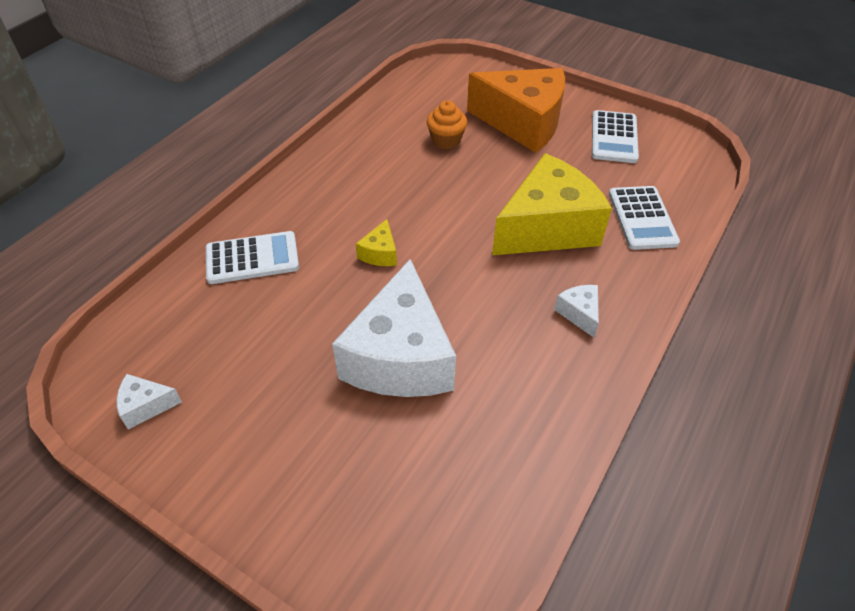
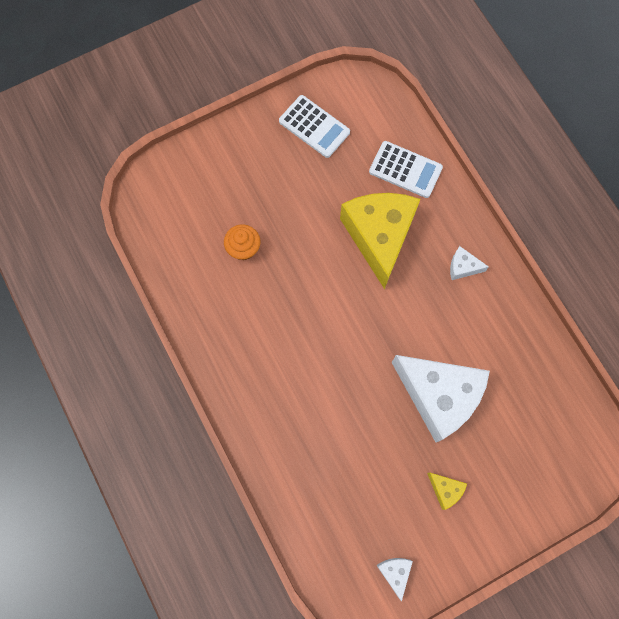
camera: 60 degrees left, 25 degrees up
white cheese [116,374,182,429] -> white cheese turned 150 degrees clockwise [376,558,413,601]
white calculator [206,231,299,284] -> none
yellow cheese [356,219,397,266] -> yellow cheese moved to [427,473,467,510]
orange cheese [467,68,565,153] -> none

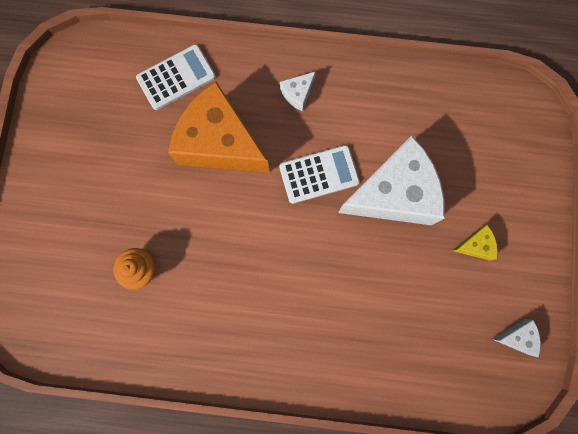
camera: 55 degrees left, 5 degrees up
white calculator [279,95,350,158] -> white calculator moved to [279,145,360,204]
yellow cheese [340,193,420,289] -> orange cheese [168,81,270,173]
white cheese [376,558,413,601] -> white cheese turned 150 degrees clockwise [492,319,541,357]

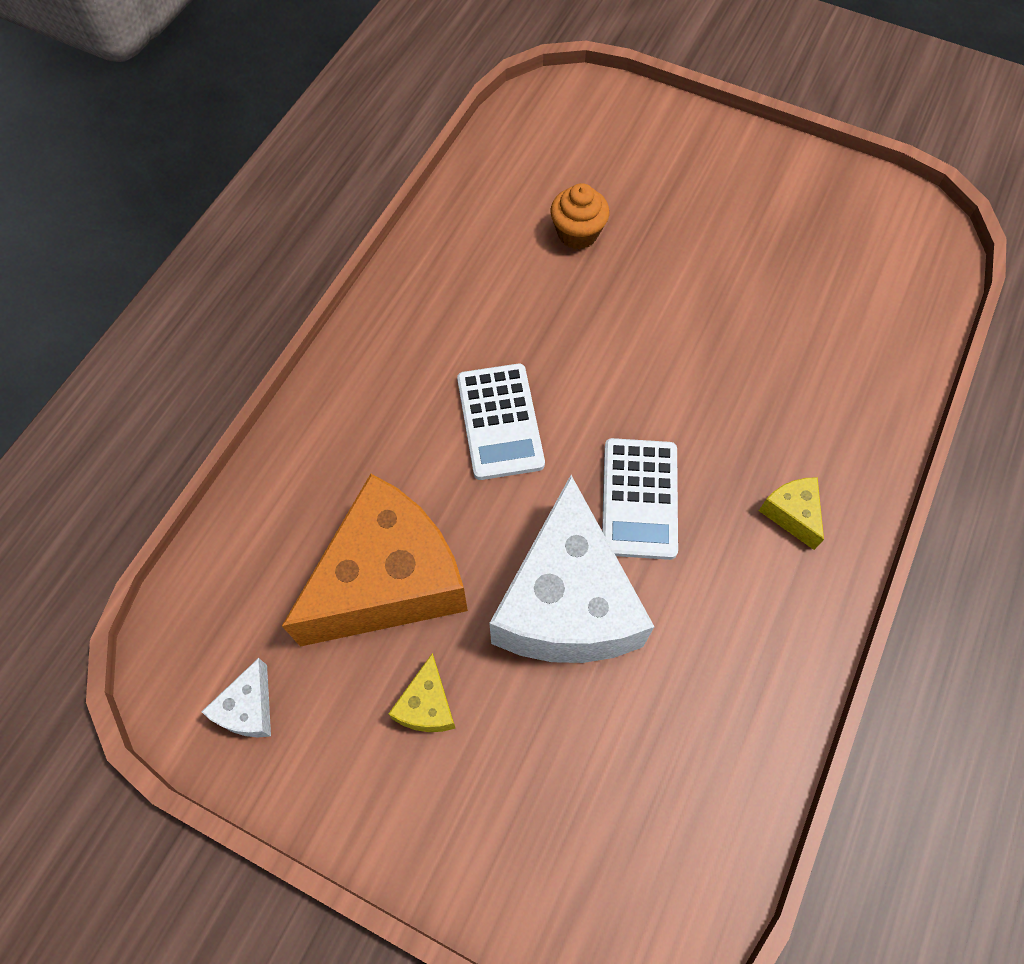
camera: 110 degrees right, 15 degrees down
white calculator [136,44,216,110] -> white calculator moved to [457,364,545,480]
orange cheese [168,81,270,173] -> orange cheese moved to [282,474,468,647]
white cheese [280,71,316,111] -> yellow cheese [759,477,824,550]

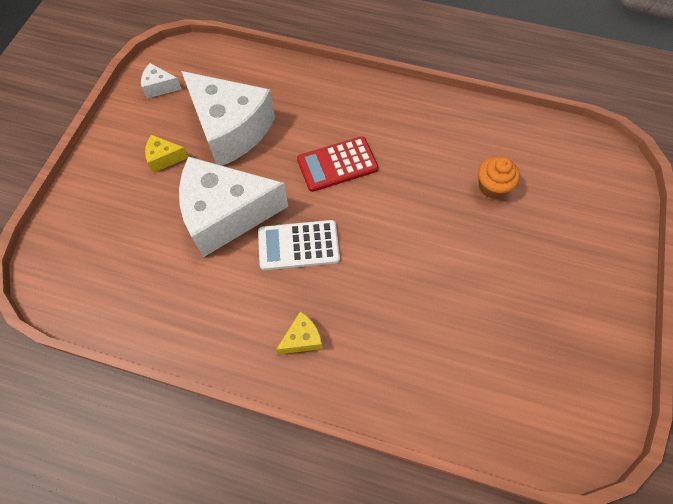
camera: 80 degrees right, 0 degrees up
orange cheese [282,474,468,647] -> white cheese [181,71,275,166]
white calculator [457,364,545,480] -> red calculator [297,136,378,192]

